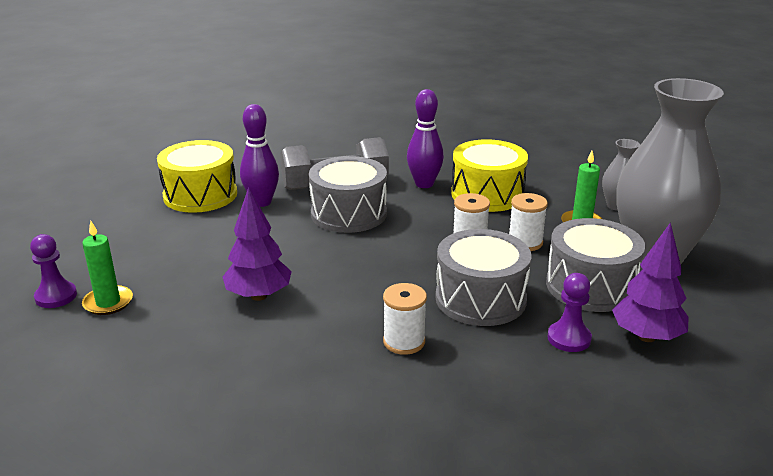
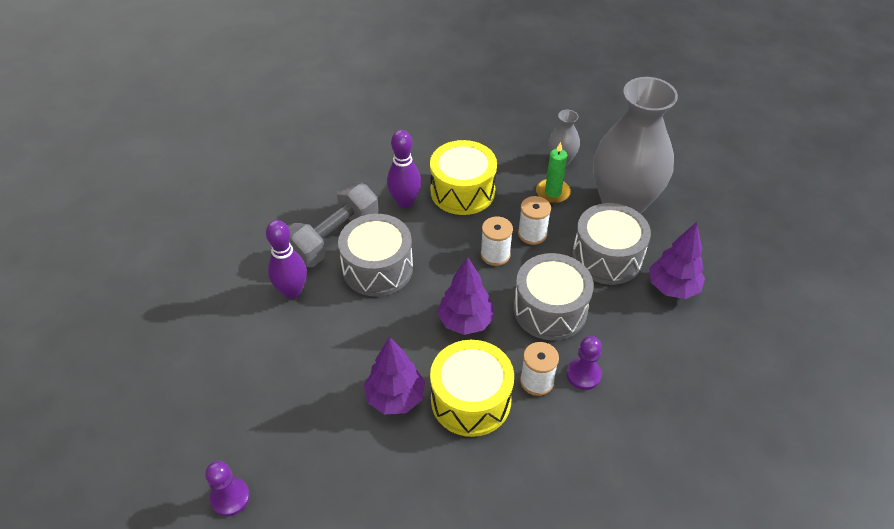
camera: 35 degrees left, 20 degrees up
green candle [82,221,133,315] -> none
yellow drum [157,140,237,213] -> yellow drum moved to [430,340,514,437]
purple pawn [547,273,592,352] -> purple pawn moved to [567,336,602,390]
none -> purple tree [437,257,494,335]

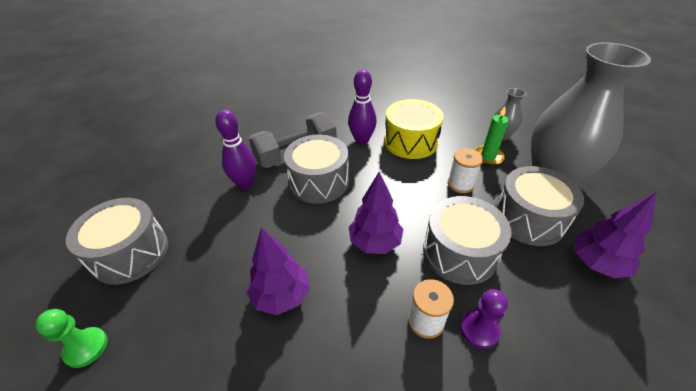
camera: 20 degrees right, 5 degrees down
purple pawn [205,461,250,517] -> green pawn [35,309,108,368]
yellow drum [430,340,514,437] -> none
white spool [481,217,513,266] -> none
none -> grey drum [66,198,168,285]

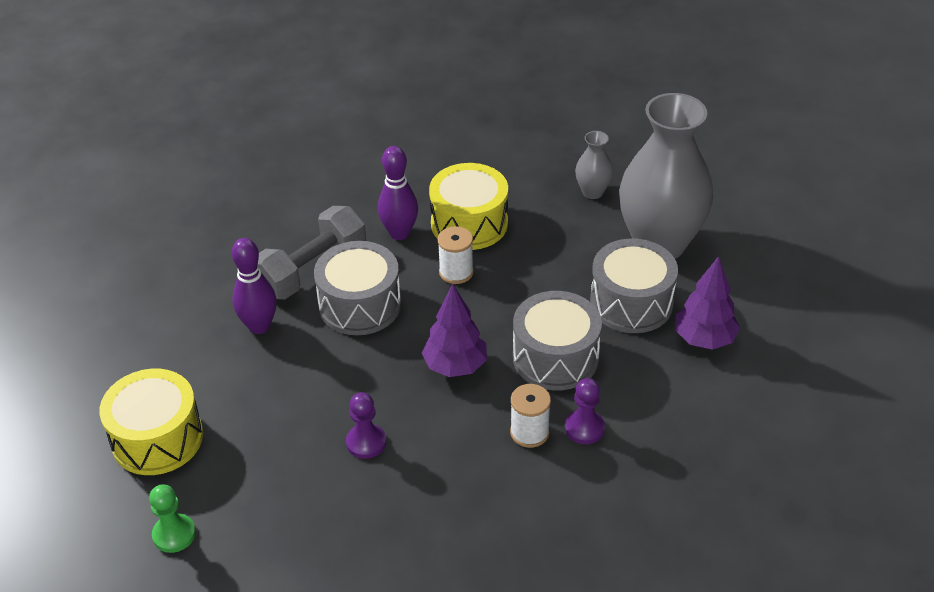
camera: 15 degrees left, 0 degrees up
grey drum [66,198,168,285] -> yellow drum [99,369,203,475]
purple tree [247,227,310,315] -> purple pawn [346,392,386,459]
white spool [448,148,483,193] -> white spool moved to [438,226,474,284]
green candle [474,107,509,166] -> none

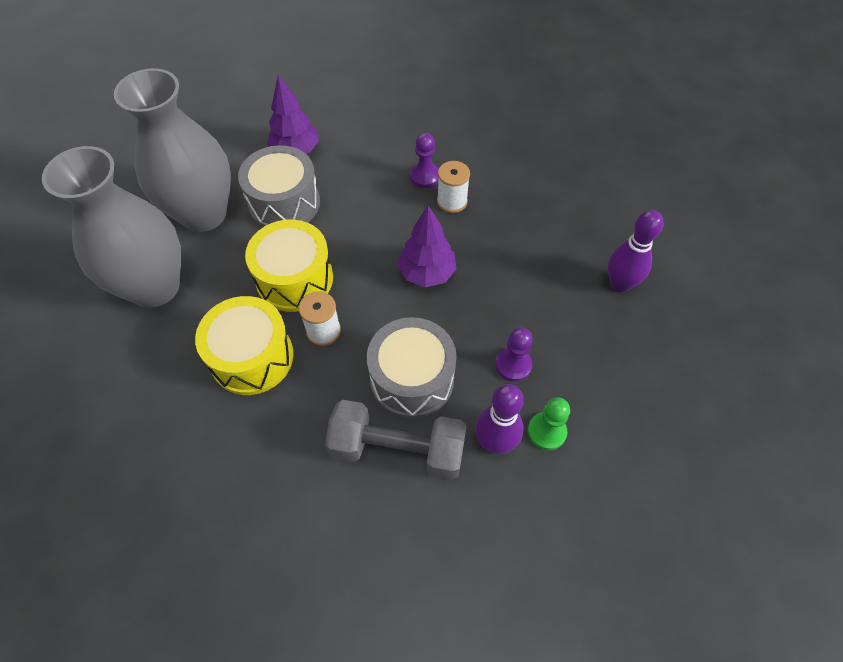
camera: 125 degrees left, 15 degrees up
yellow drum [99,369,203,475] -> yellow drum moved to [245,220,333,312]
green pawn [149,485,196,553] -> green pawn moved to [528,398,570,450]
purple pawn [346,392,386,459] -> purple pawn moved to [495,327,533,382]
purple bowling pin [378,146,418,240] -> purple bowling pin moved to [608,210,664,293]
grey drum [513,291,602,391] -> none
grey vase [575,131,613,199] -> grey vase [42,146,181,308], size x2.31

